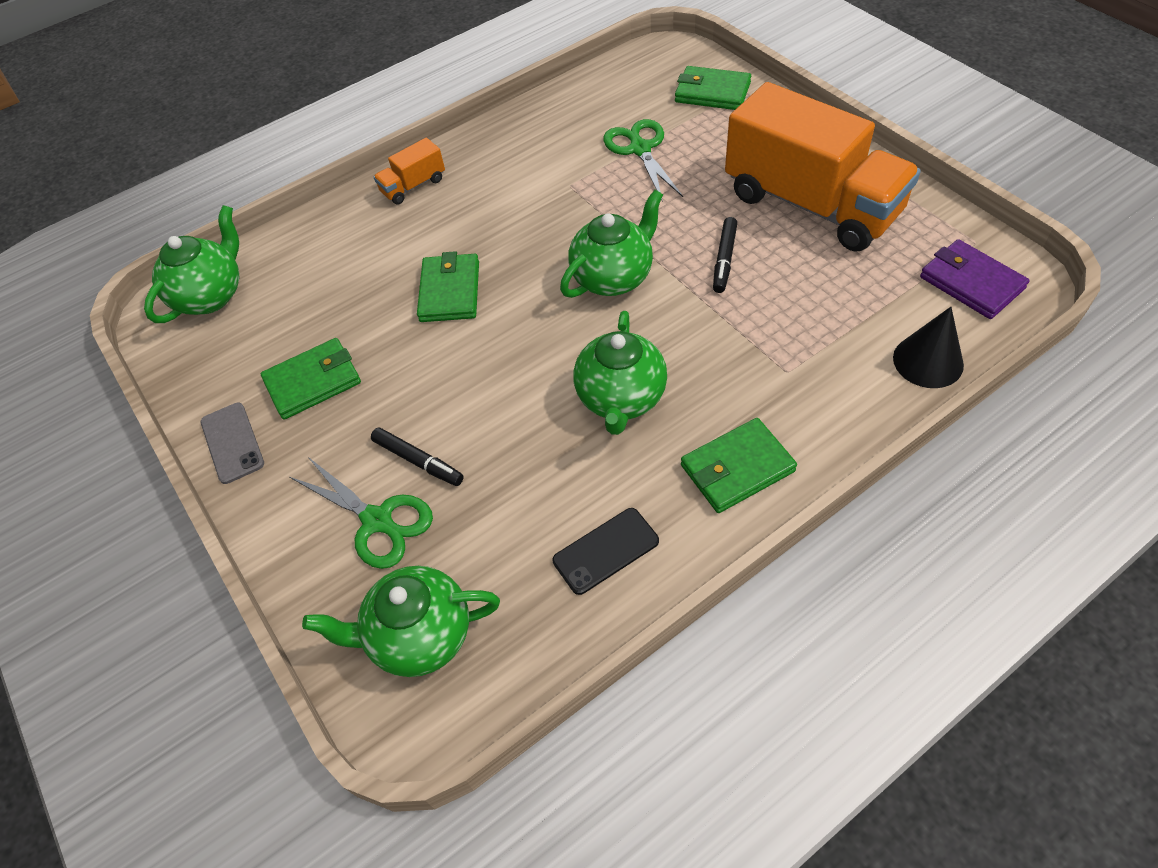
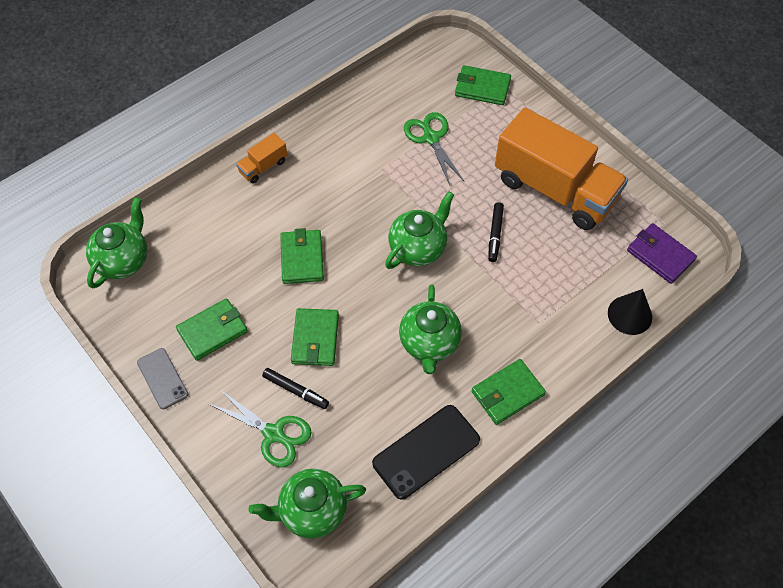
camera: 10 degrees left, 5 degrees up
black phone [553,508,659,595] -> black phone [372,405,480,500], size x1.60
none -> green wallet [291,308,339,366]

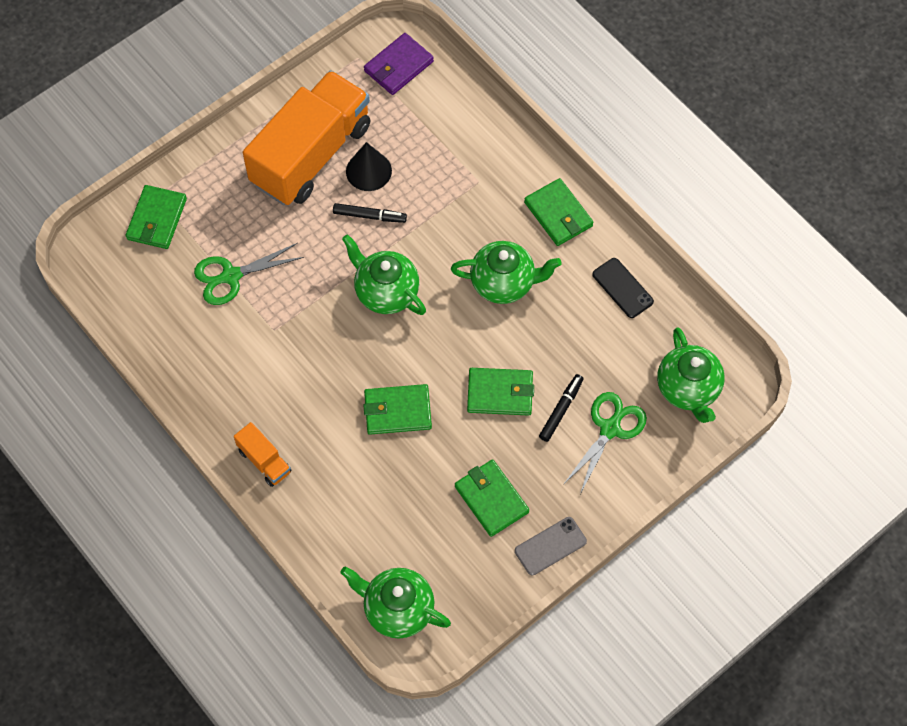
camera: 90 degrees left, 5 degrees up
black phone [372,405,480,500] -> black phone [592,258,654,318], size x0.62
black cone [608,289,652,335] -> black cone moved to [346,142,392,191]

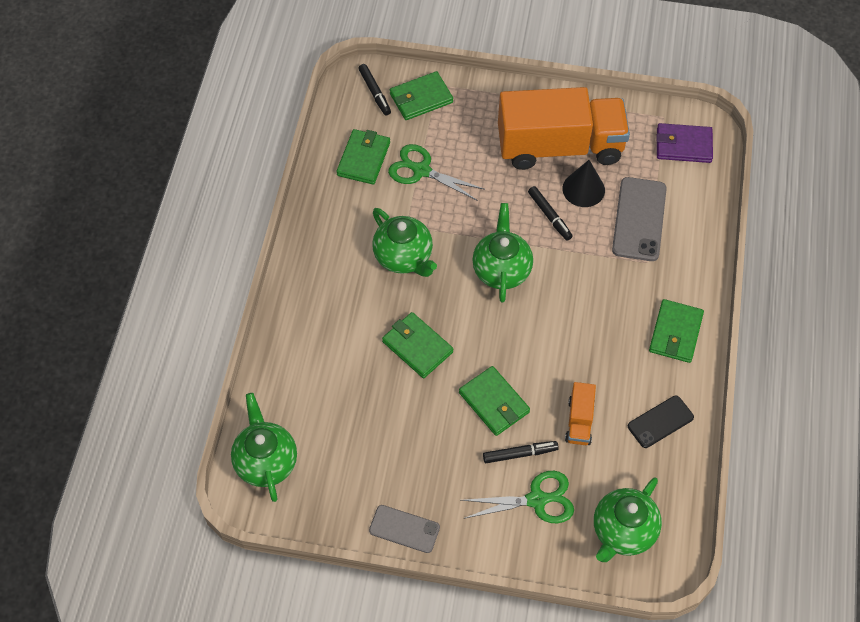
camera: 50 degrees right, 5 degrees down
orange truck [234,422,292,487] -> orange truck moved to [565,382,596,445]
green teapot [451,241,562,304] -> green teapot moved to [372,208,437,277]
green wallet [455,459,529,537] -> green wallet moved to [337,129,390,185]
black phone [592,258,654,318] -> black phone turned 45 degrees clockwise [628,395,694,448]
none -> black marker [358,64,391,116]
none -> grey phone [612,177,667,261]

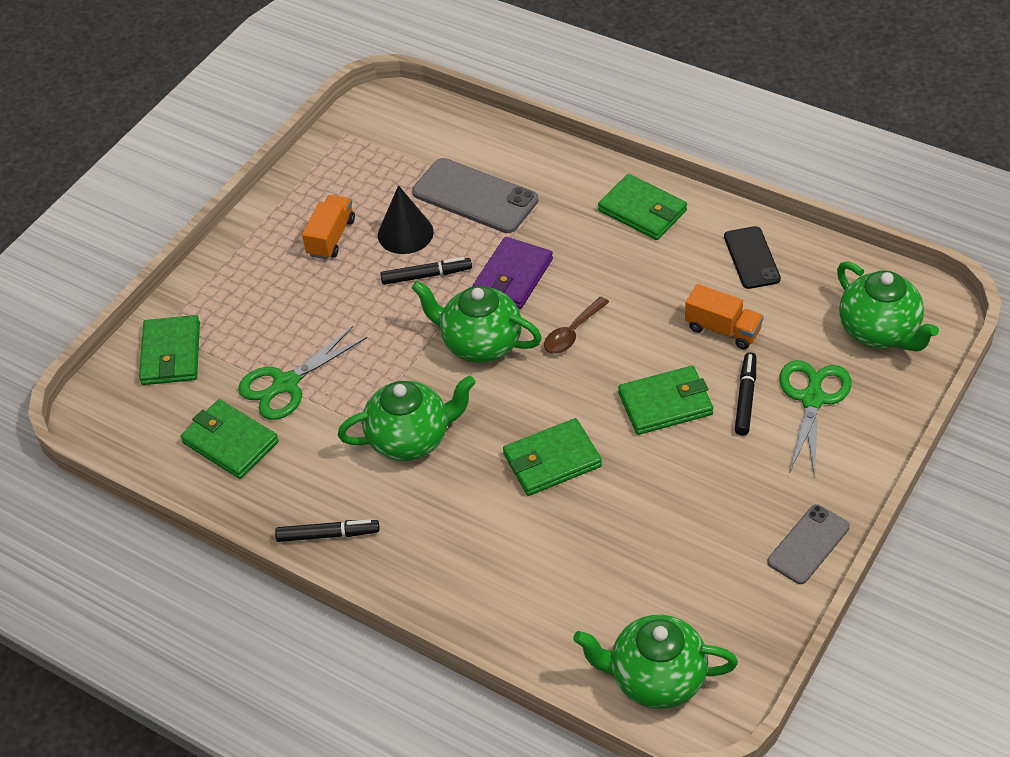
camera: 65 degrees left, 10 degrees down
black marker [358,64,391,116] -> black marker moved to [275,519,380,542]
orange truck [498,87,630,170] -> orange truck [302,195,355,260], size x0.41
purple wallet [657,123,713,163] -> purple wallet moved to [472,237,553,309]
none -> brown spoon [544,296,609,354]

